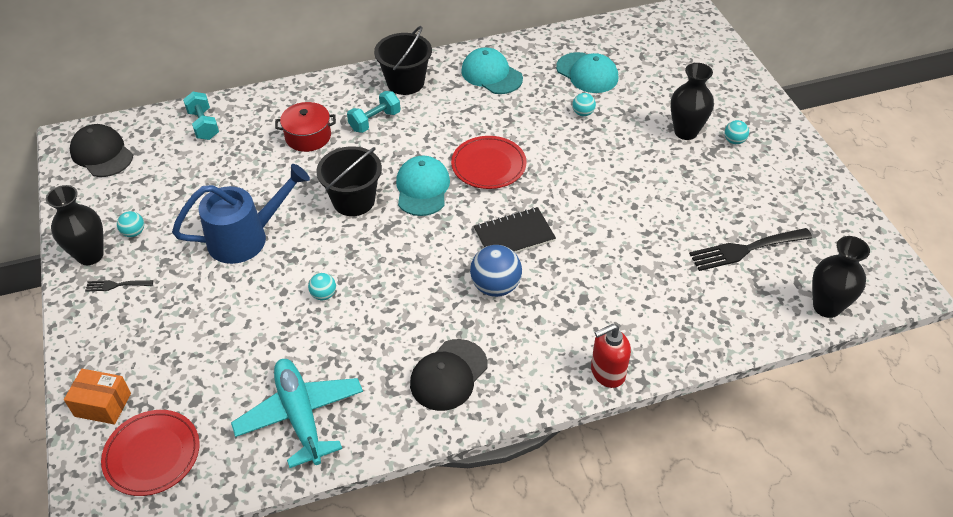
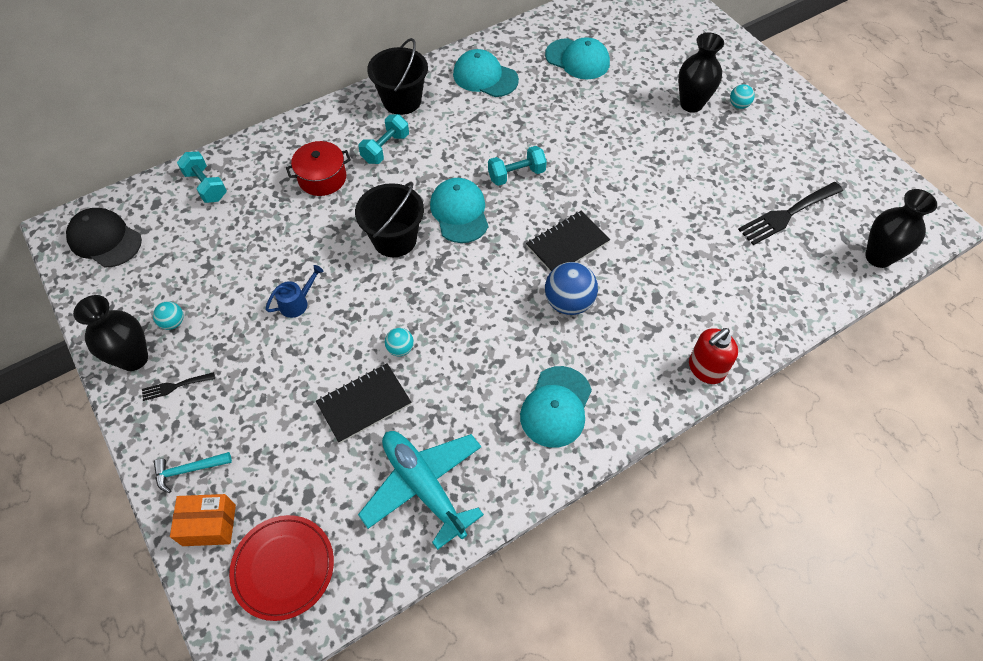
camera: 15 degrees left, 10 degrees up
blue watering can [172,164,310,264] -> blue watering can [265,265,324,318], size x0.46
black cap [410,339,487,411] -> turquoise cap [520,366,592,448]
red plate [451,136,527,189] -> turquoise dumbbell [488,146,547,186]
turquoise ball [572,93,596,116] -> none
none -> turquoise hammer [154,452,232,493]
none -> black notebook [316,363,412,443]

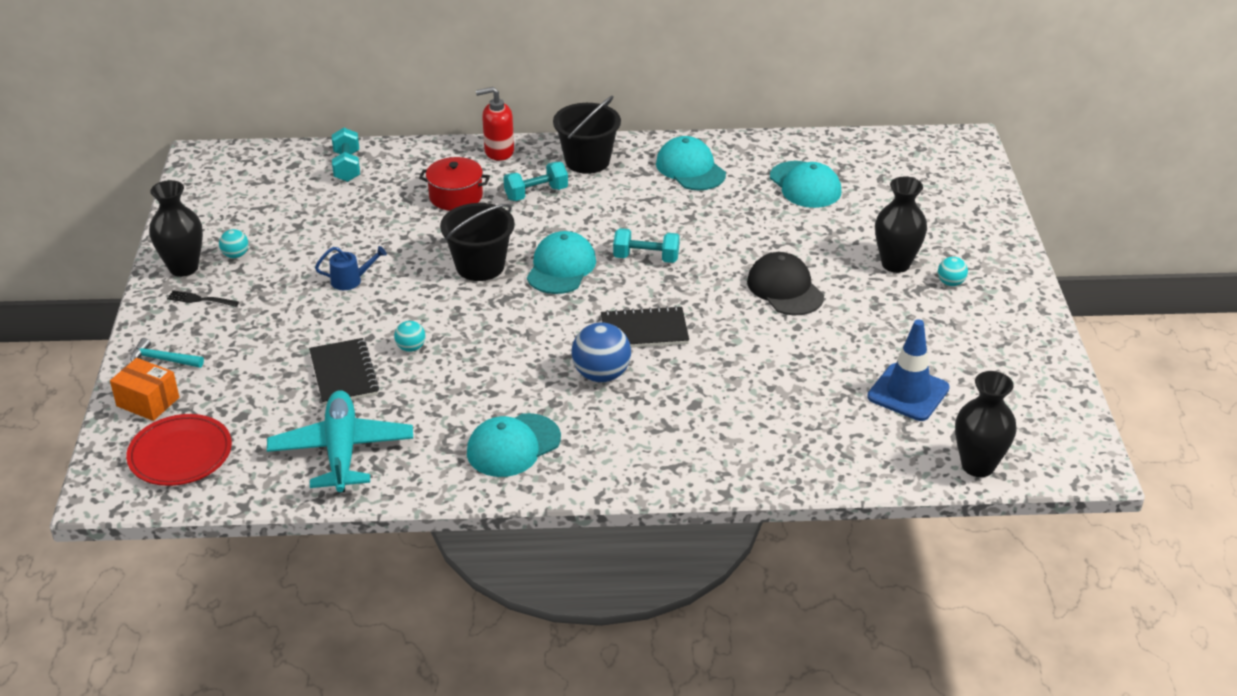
camera: 30 degrees right, 20 degrees down
black cap [66,208,142,267] -> black cap moved to [747,252,824,315]
black notebook [316,363,412,443] -> black notebook turned 75 degrees clockwise [309,338,379,405]
red soap dispenser [689,328,738,384] -> red soap dispenser moved to [476,87,514,161]
black fork [738,182,843,245] -> blue traffic cone [867,319,950,421]

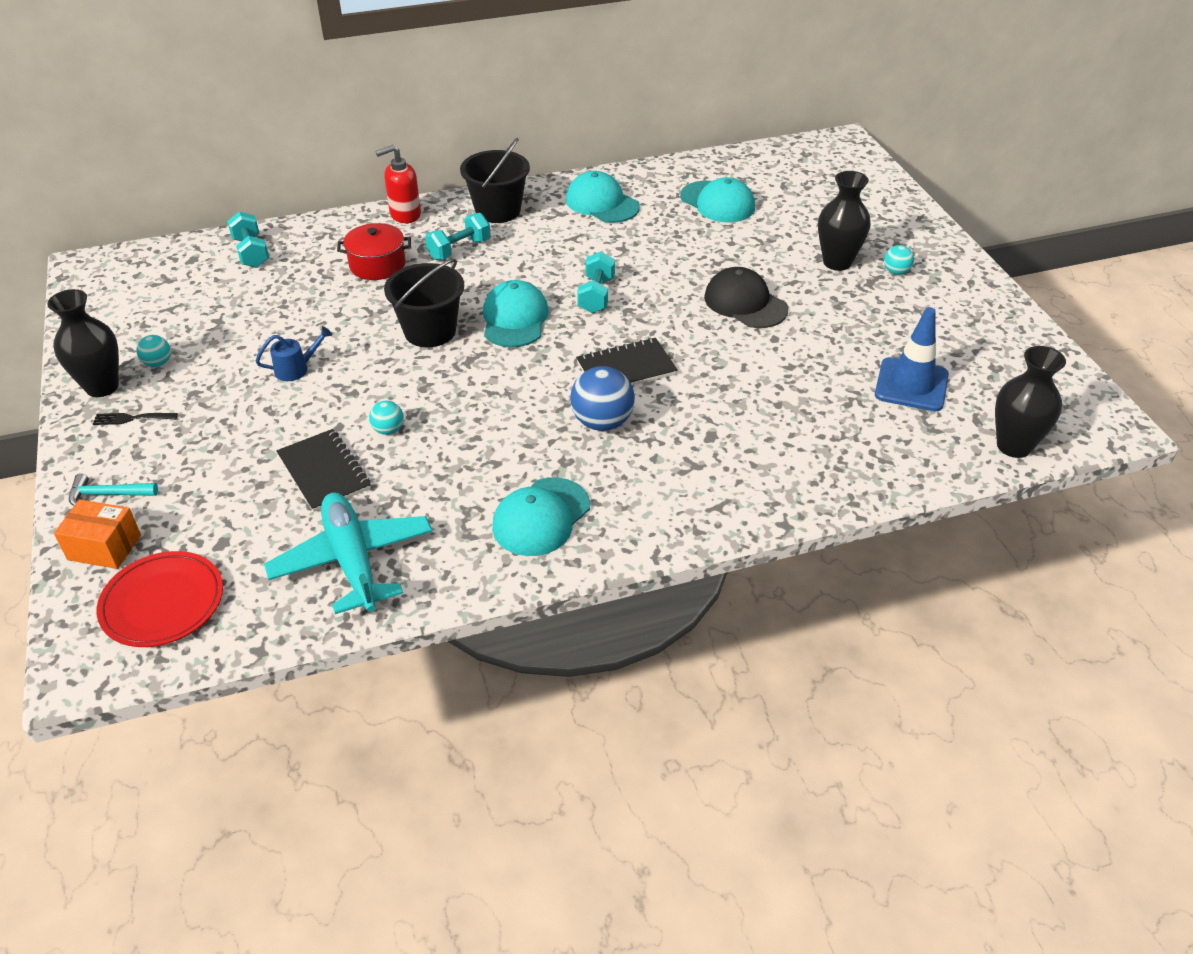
camera: 15 degrees left, 5 degrees up
turquoise dumbbell [613,228,680,263] -> turquoise dumbbell turned 75 degrees counterclockwise [577,252,615,313]

